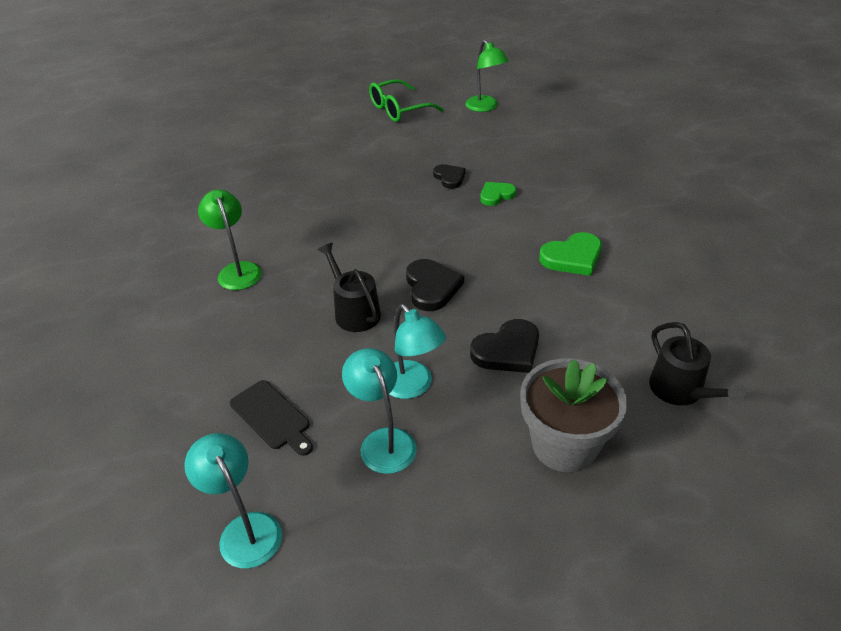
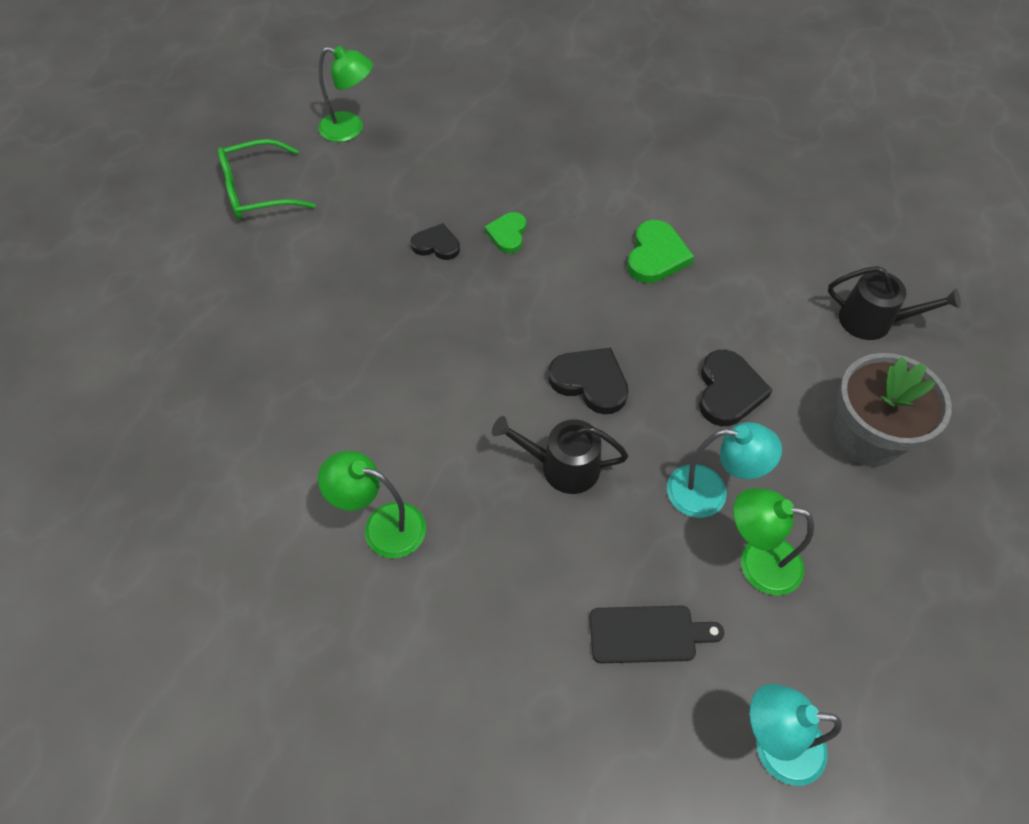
camera: 50 degrees left, 15 degrees up
turquoise lamp [342,348,417,474] -> green lamp [733,488,814,596]
green glasses [369,79,444,122] -> green glasses turned 60 degrees clockwise [218,139,316,219]

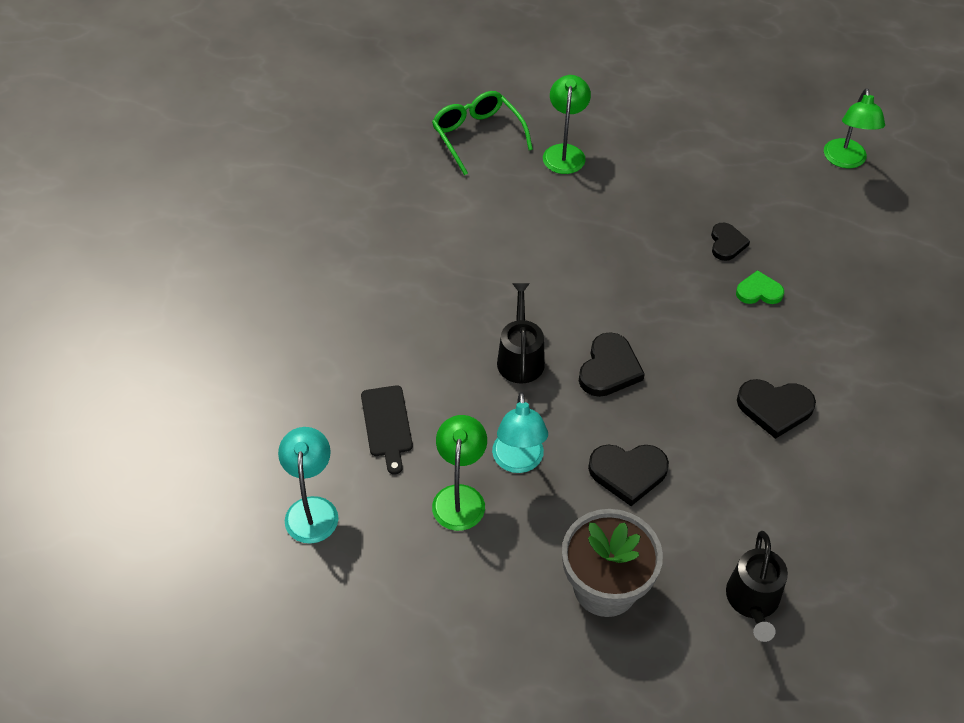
camera: 80 degrees right, 5 degrees down
green glasses [218,139,316,219] -> green glasses moved to [432,91,533,175]
green lamp [318,451,426,558] -> green lamp moved to [543,75,591,174]
green heart [627,220,694,283] -> black heart [737,379,816,439]

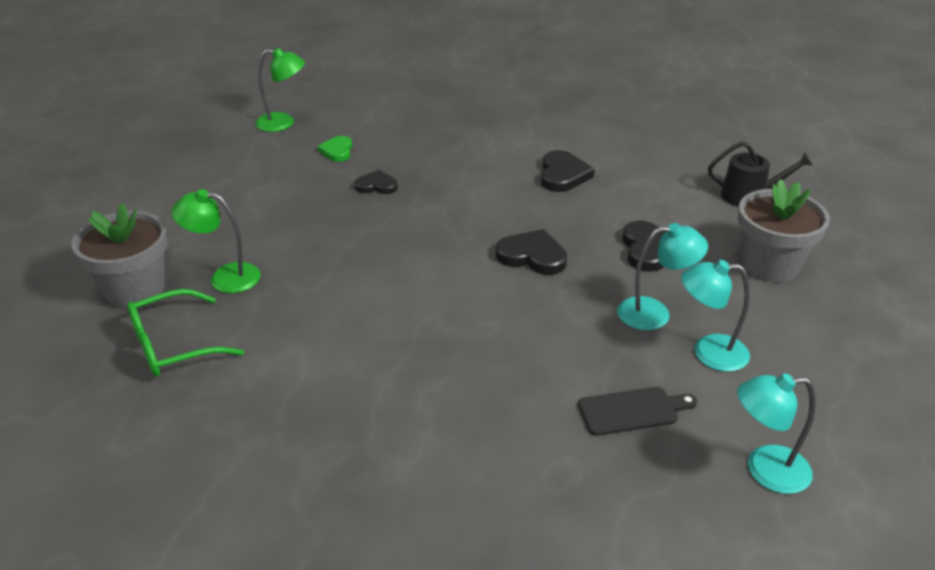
camera: 90 degrees left, 15 degrees down
green lamp [432,415,487,531] -> turquoise lamp [681,260,750,372]
black watering can [497,283,545,384] -> none
green heart [736,270,784,304] -> green heart moved to [318,136,352,162]
none -> grey flower pot [71,203,168,308]

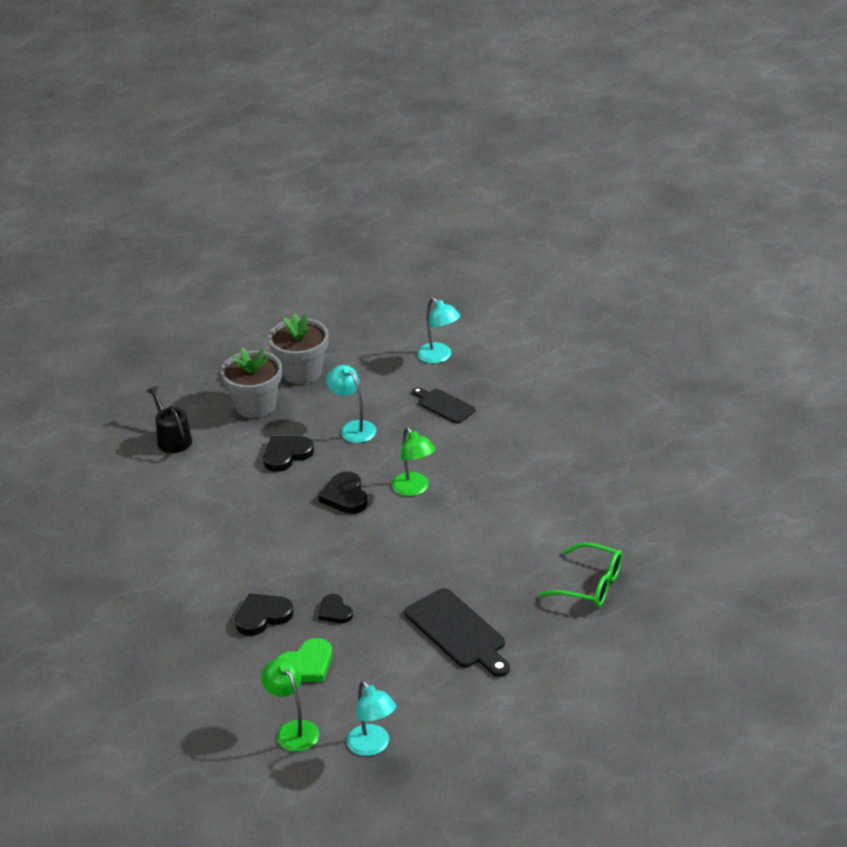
camera: 125 degrees left, 0 degrees up
grey flower pot [71,203,168,308] -> grey flower pot moved to [268,313,329,384]
green lamp [171,189,261,293] -> green lamp moved to [392,427,435,496]
green heart [318,136,352,162] -> green heart [277,638,332,682], size x1.51
black heart [541,150,595,192] -> black heart moved to [235,593,294,636]
turquoise lamp [681,260,750,372] -> turquoise lamp moved to [346,680,396,756]
none -> black cutting board [405,588,510,677]

